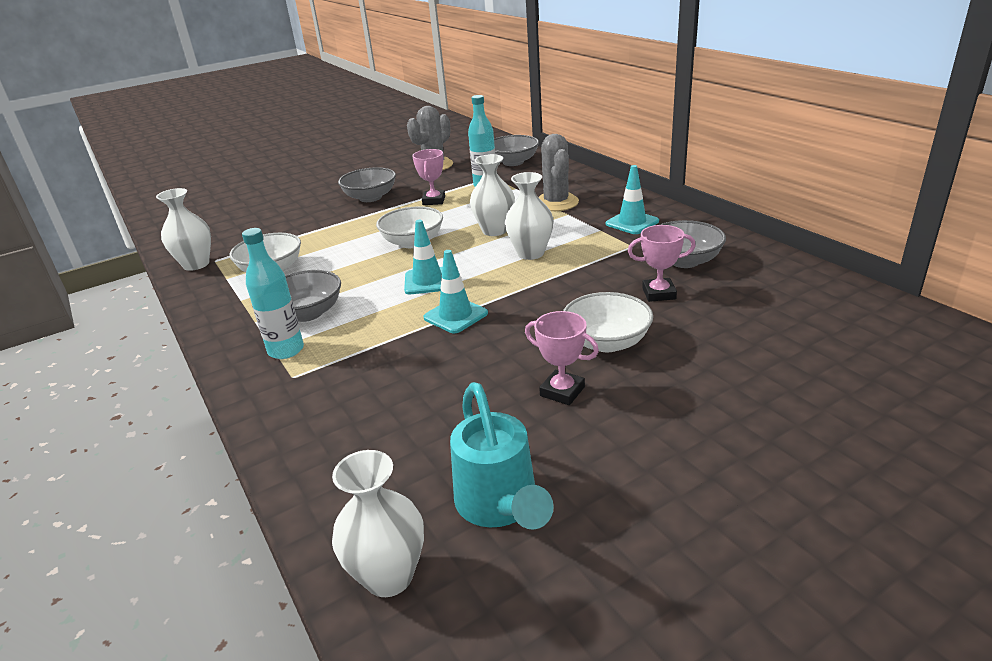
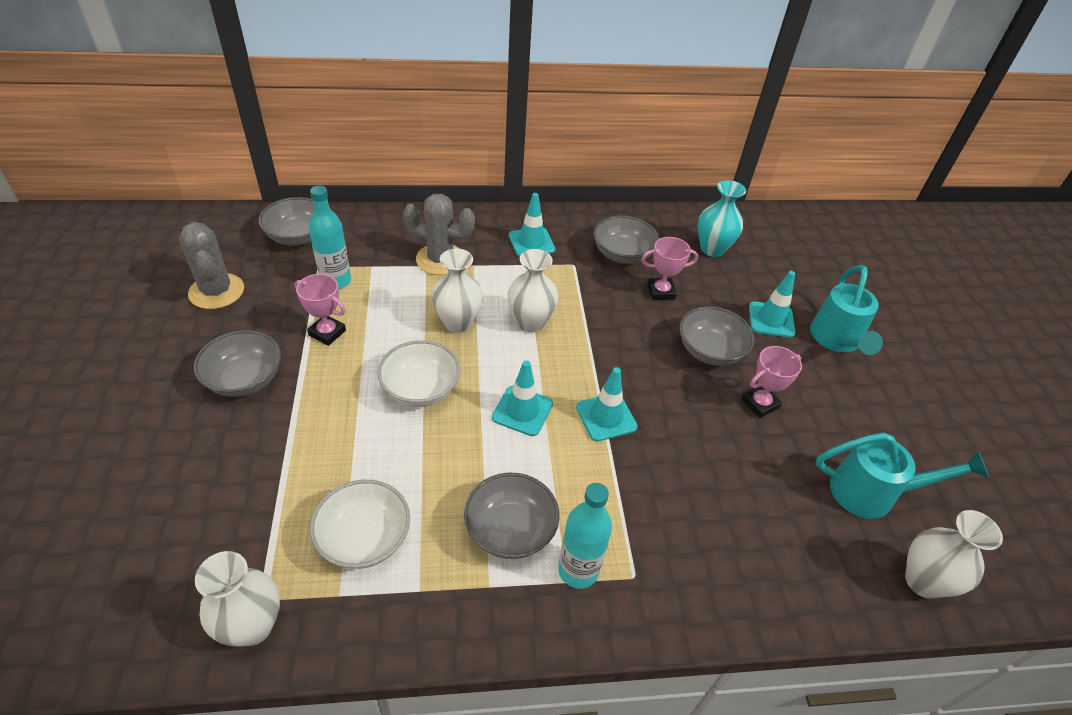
camera: 70 degrees left, 15 degrees up
white bowl [563,292,653,352] -> grey bowl [680,306,755,366]
pink trophy [628,225,696,302] -> pink trophy turned 60 degrees clockwise [642,237,698,300]
none -> turquoise vase [698,180,746,257]
none -> turquoise traffic cone [749,271,796,338]
none -> turquoise watering can [810,265,883,355]

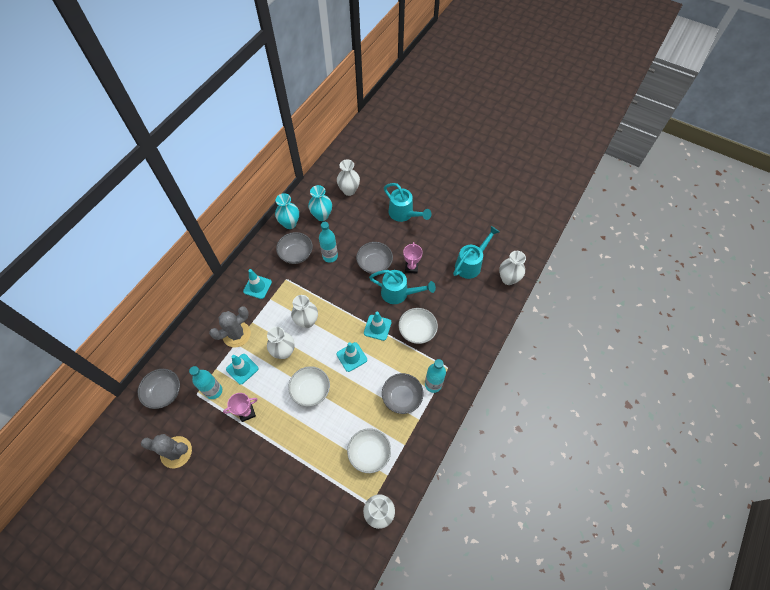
camera: 50 degrees left, 15 degrees up
grey bowl [194,330,281,397] -> none
pink trophy [642,237,698,300] -> turquoise bottle [319,222,338,263]
turquoise traffic cone [749,271,796,338] -> turquoise traffic cone moved to [226,354,258,385]
none -> turquoise vase [275,193,299,229]
none -> white vase [337,160,360,196]
none -> turquoise watering can [369,270,436,304]
none -> white bowl [399,308,438,344]

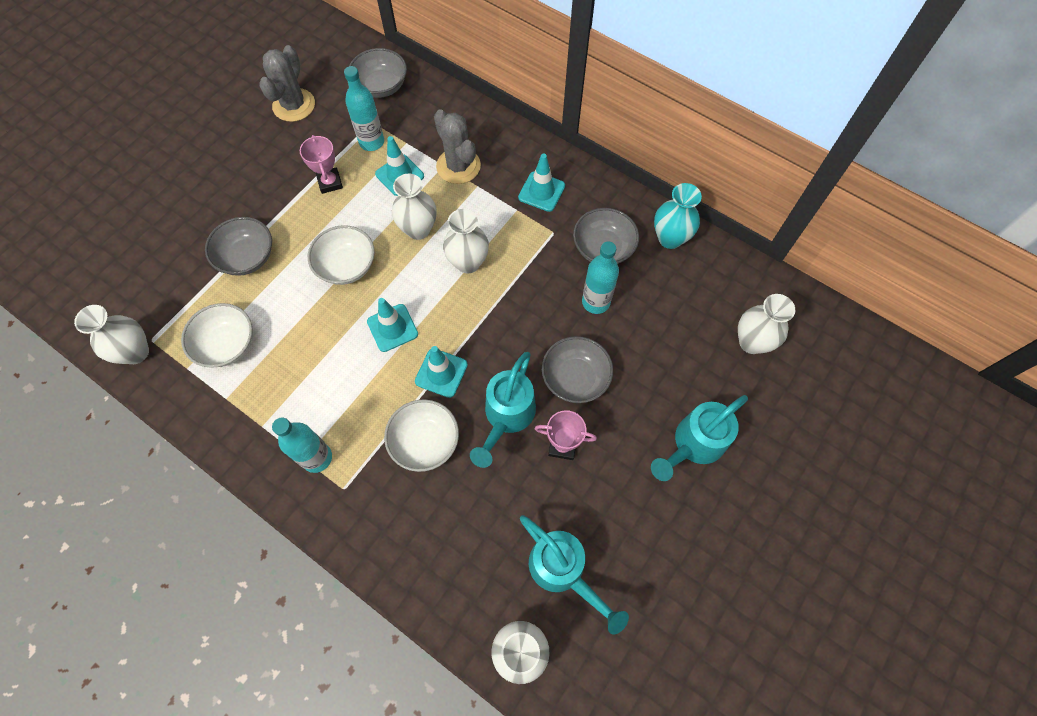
camera: 95 degrees right, 5 degrees up
turquoise vase [308,185,332,221] -> none
grey bowl [382,373,423,414] -> grey bowl moved to [205,217,272,276]

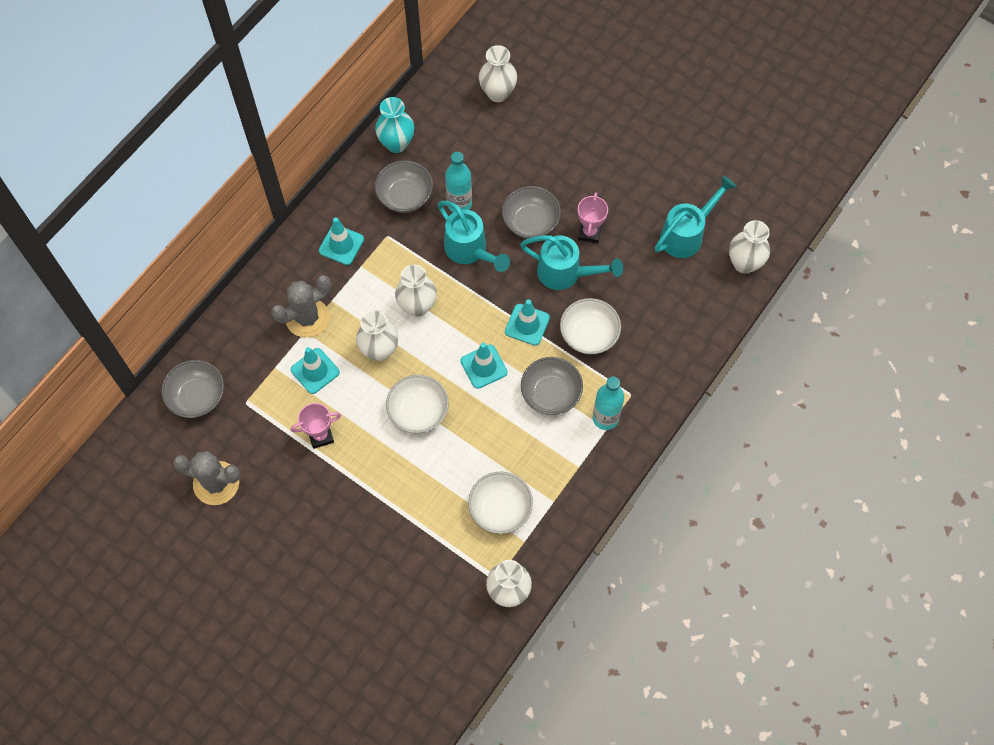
camera: 90 degrees left, 0 degrees up
grey bowl [205,217,272,276] -> grey bowl moved to [521,357,583,415]
turquoise bottle [344,66,384,151] -> none
turquoise watering can [651,395,748,481] -> turquoise watering can moved to [437,201,510,272]

